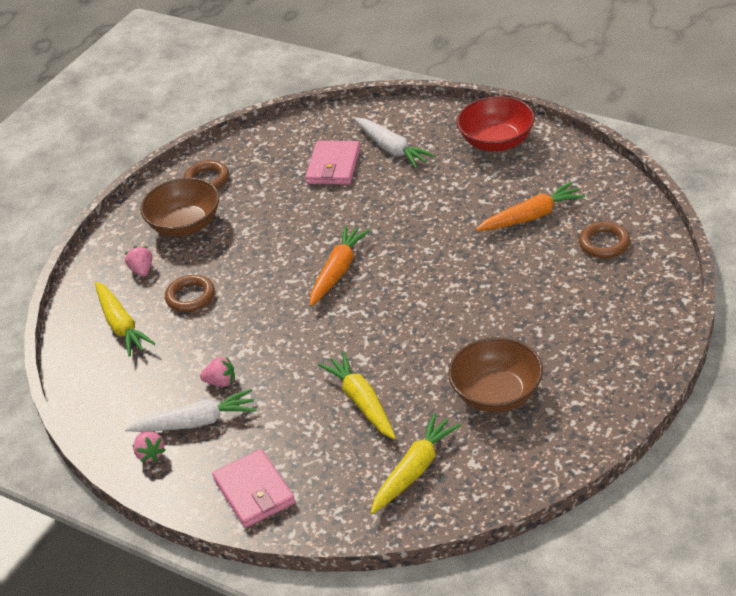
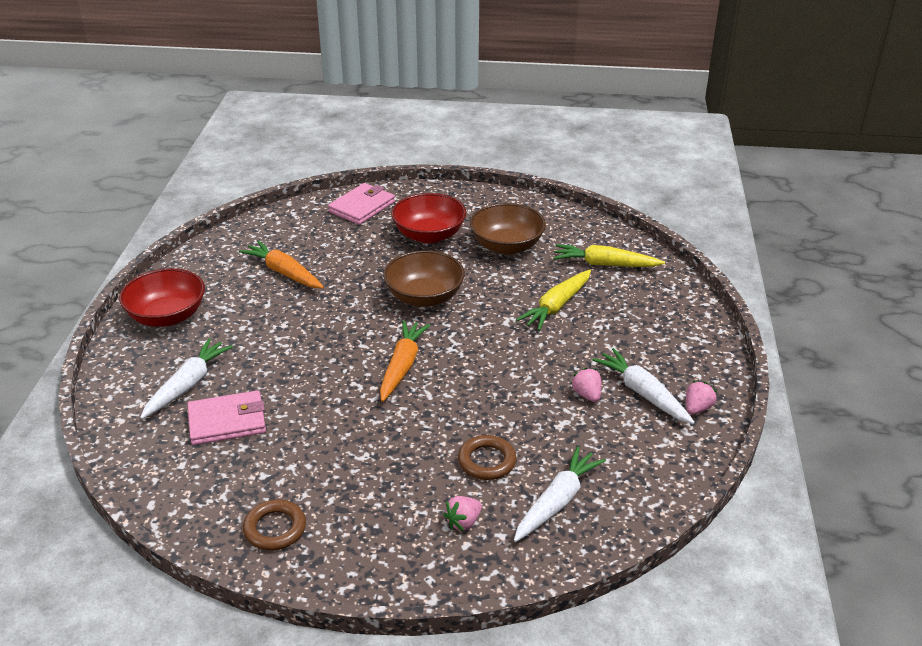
camera: 120 degrees left, 5 degrees down
yellow carrot [95,282,155,357] -> white carrot [514,446,606,542]
brown bowl [140,177,219,237] -> brown bowl moved to [383,250,465,307]
pink wallet [212,449,295,528] -> pink wallet moved to [328,183,395,225]
orange carrot [310,225,370,306] -> orange carrot turned 105 degrees clockwise [380,320,430,402]
brown ring [579,222,630,259] -> none
none -> red bowl [391,193,466,244]

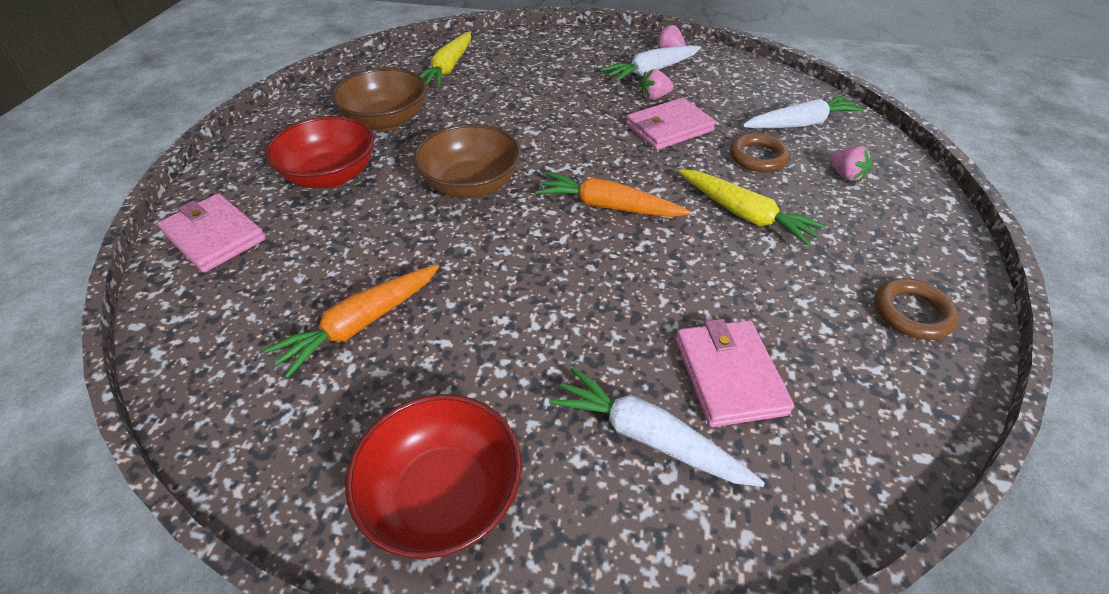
camera: 85 degrees left, 10 degrees up
white carrot [514,446,606,542] -> white carrot turned 120 degrees clockwise [742,95,865,129]
yellow carrot [516,269,591,331] -> yellow carrot moved to [679,169,826,247]
none -> pink wallet [626,98,716,150]

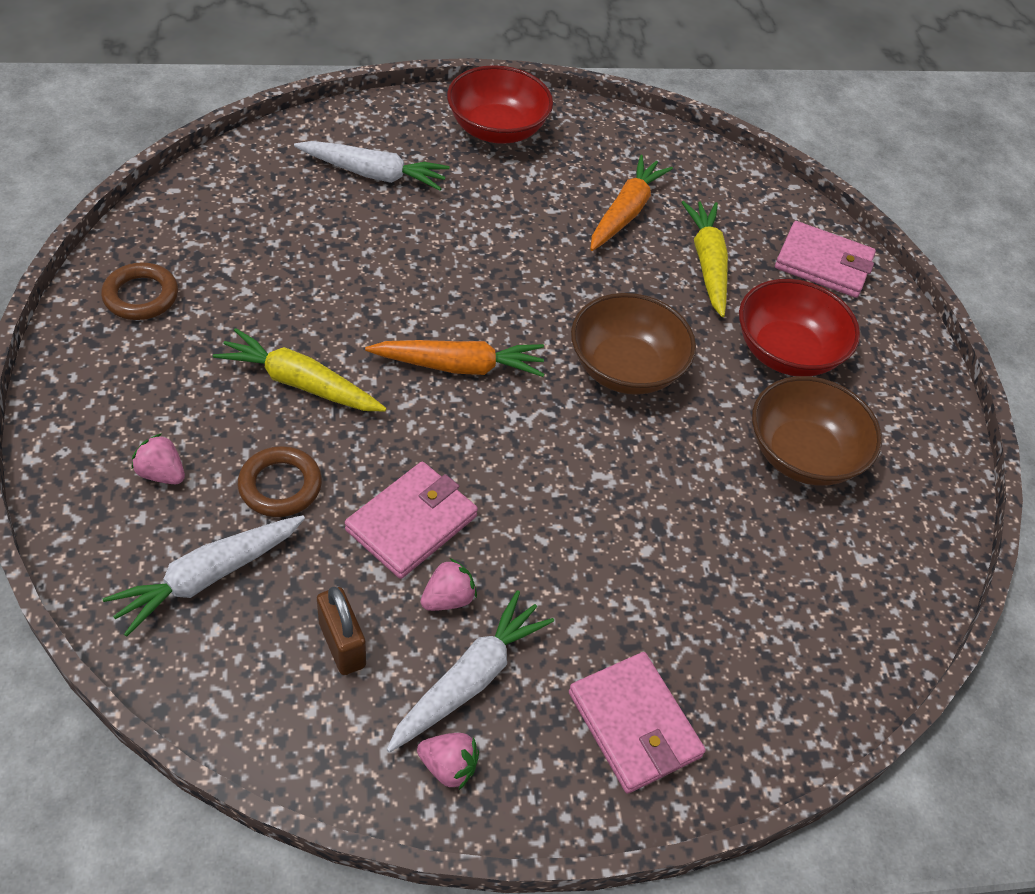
camera: 155 degrees right, 5 degrees up
yellow carrot [419,32,471,87] -> yellow carrot moved to [681,201,728,317]
pink wallet [676,319,794,427] -> pink wallet moved to [569,652,706,794]
none -> brown padlock [317,587,366,675]

